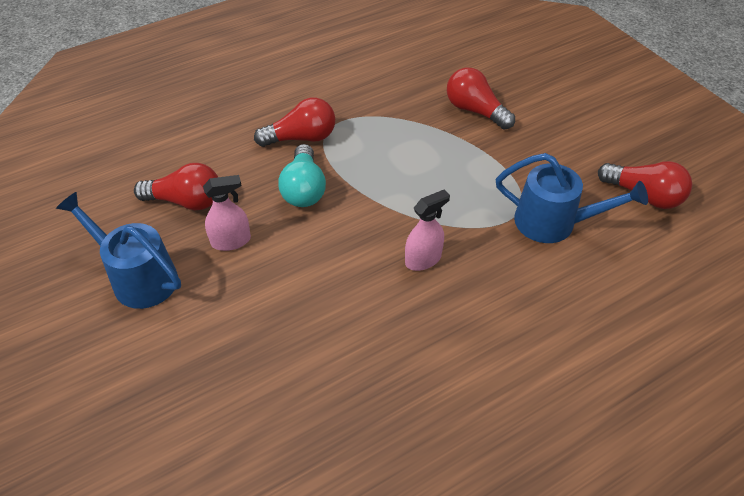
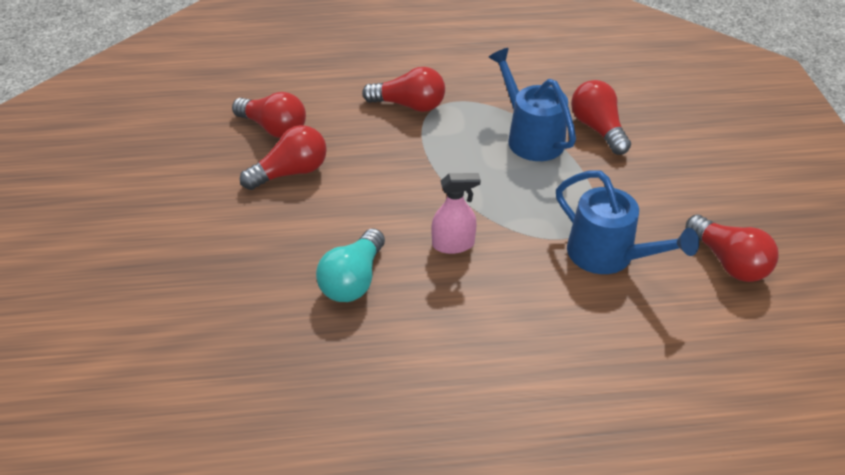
camera: 25 degrees right, 5 degrees down
blue watering can [56,192,181,309] -> blue watering can moved to [488,48,576,161]
pink spray bottle [203,175,251,251] -> red light bulb [240,125,327,190]
turquoise light bulb [278,144,326,207] -> turquoise light bulb moved to [316,228,385,302]

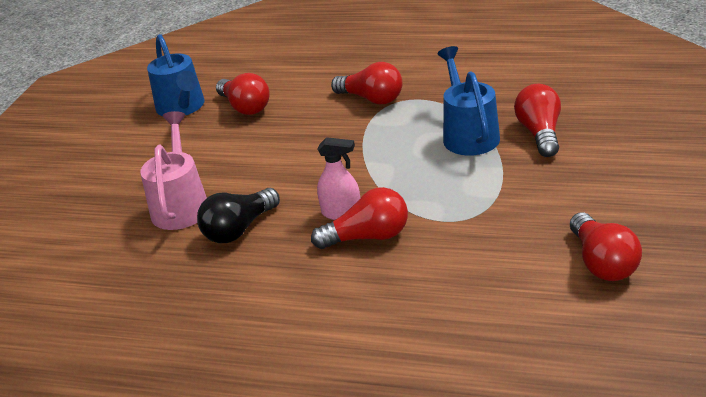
camera: 25 degrees right, 10 degrees down
red light bulb [240,125,327,190] -> red light bulb moved to [311,187,408,249]
turquoise light bulb [316,228,385,302] -> black light bulb [197,188,280,243]
blue watering can [556,170,699,274] -> blue watering can moved to [147,34,204,116]
none -> pink watering can [140,111,207,230]

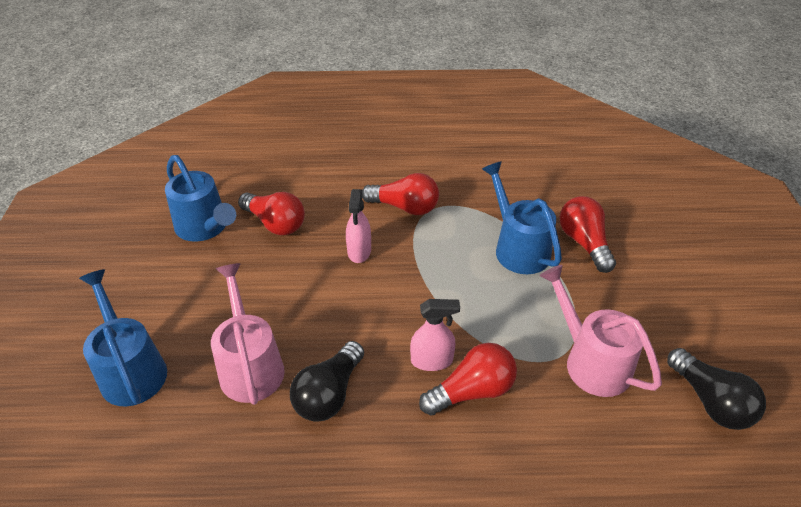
camera: 20 degrees left, 10 degrees up
red light bulb [570,212,642,281] -> black light bulb [667,348,766,430]
none -> blue watering can [79,269,167,406]
none -> pink spray bottle [346,189,371,263]
none -> pink watering can [539,265,662,397]

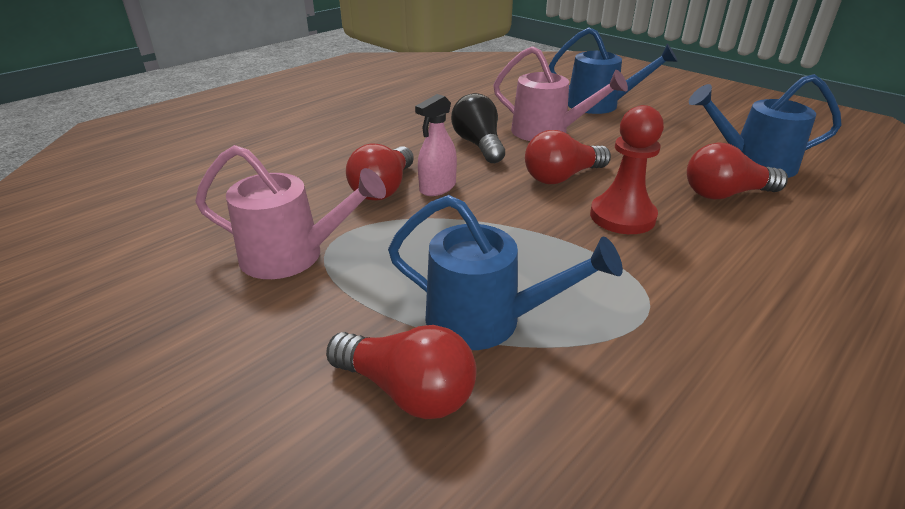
camera: 135 degrees right, 10 degrees down
pink spray bottle [346,189,371,263] -> red pawn [590,105,664,234]
red light bulb [362,173,439,215] -> red light bulb moved to [525,130,611,184]
black light bulb [667,348,766,430] -> none

